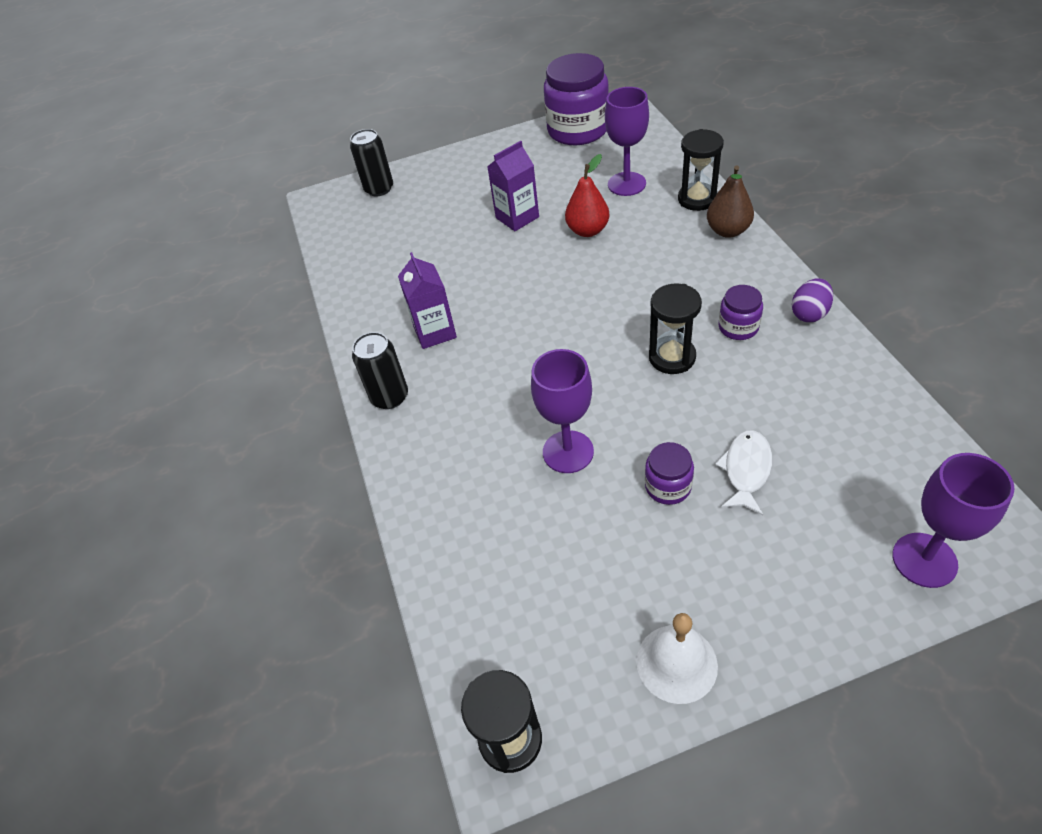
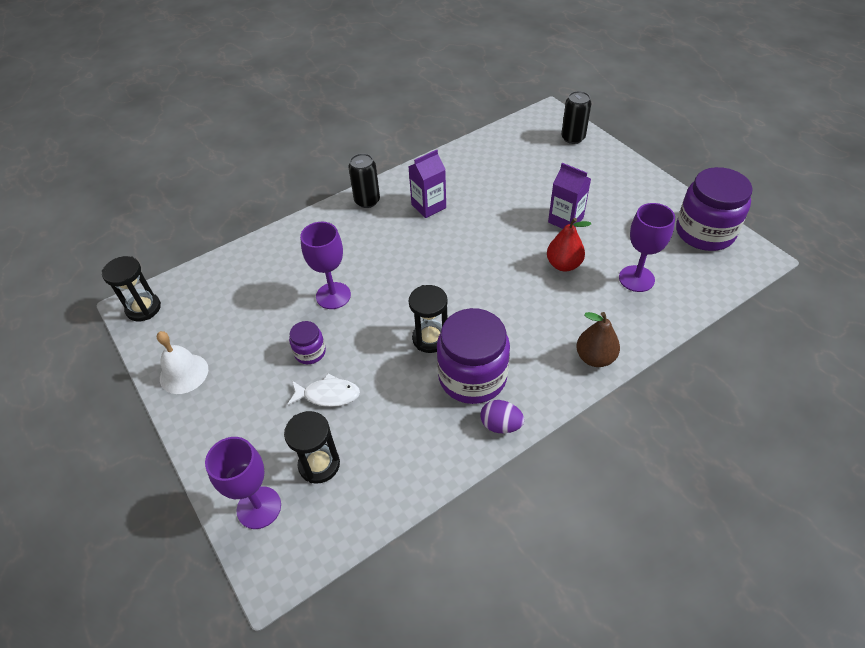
camera: 70 degrees right, 0 degrees up
black hourglass [678,129,724,211] -> black hourglass moved to [284,411,340,484]
purple jar [719,285,763,340] -> purple jar [437,308,510,404], size x2.07

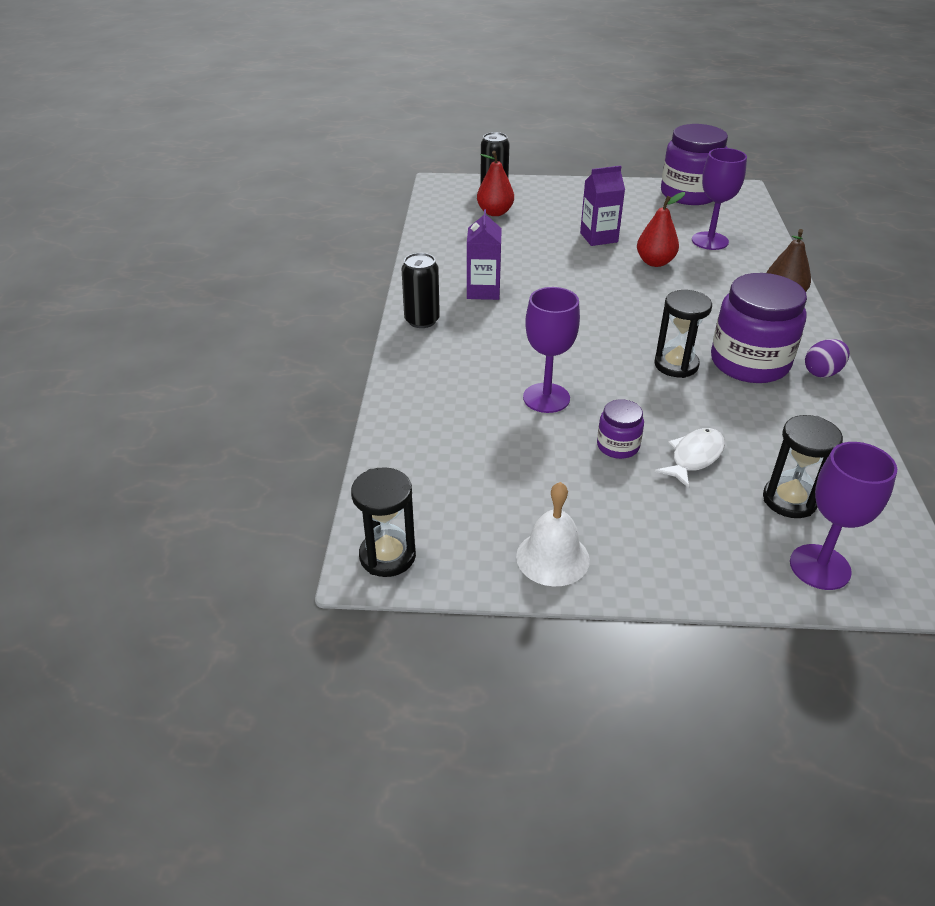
camera: 55 degrees left, 10 degrees down
none -> red pear [477,151,514,216]

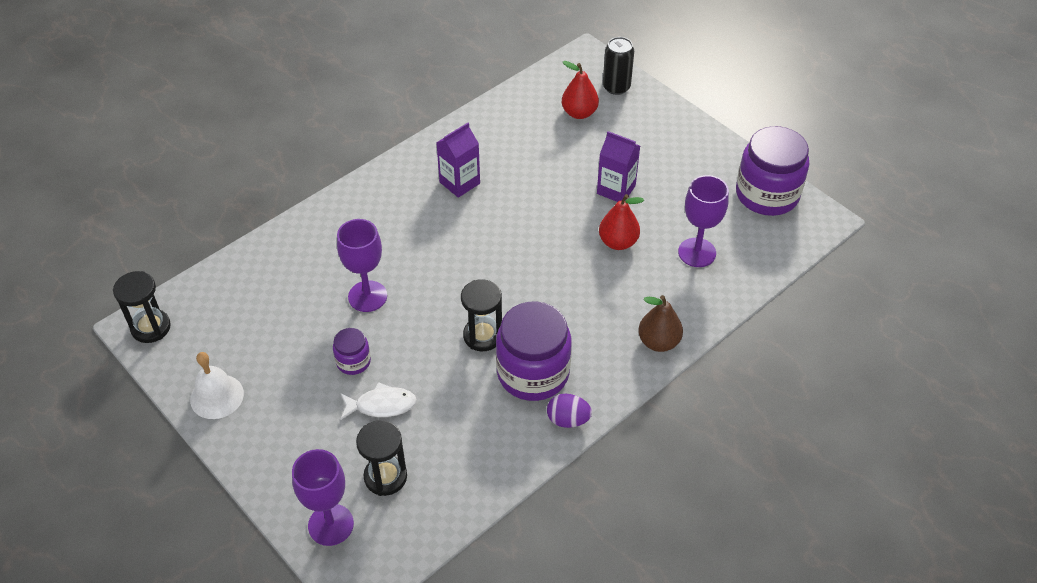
camera: 45 degrees right, 10 degrees up
black can [401,253,440,328] -> none

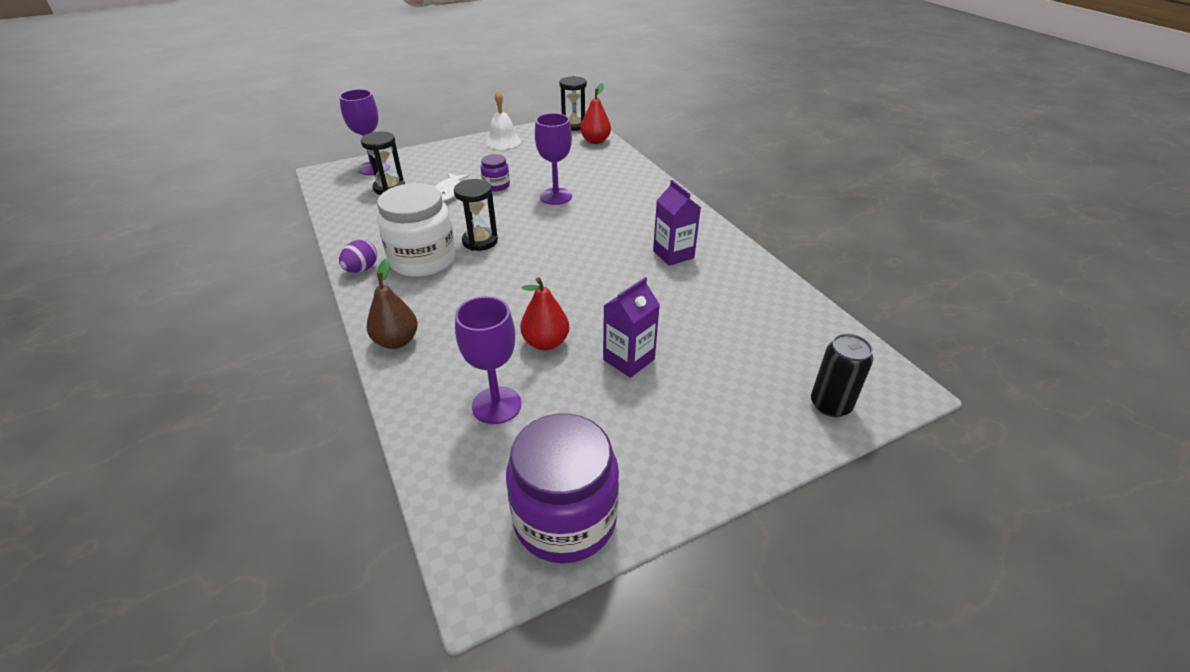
camera: 105 degrees right, 10 degrees down
purple jar [496,301,572,401] -> white jar [377,183,456,277]
red pear [562,61,599,119] -> red pear moved to [580,83,611,144]

